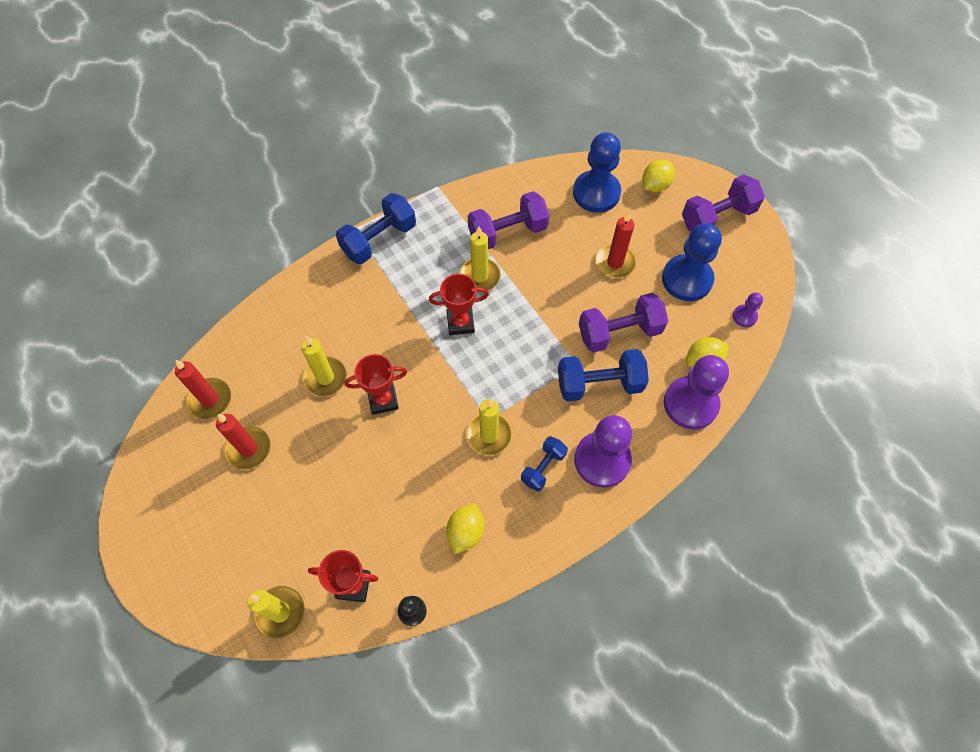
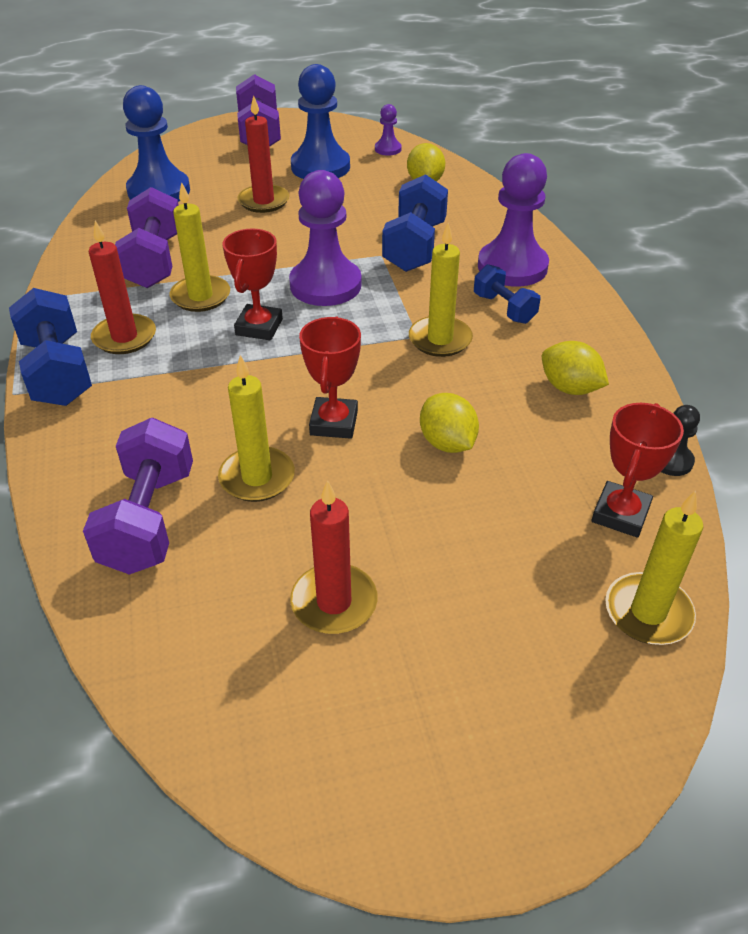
camera: 70 degrees left, 20 degrees down
red candle [175,360,231,419] -> red candle moved to [89,221,156,354]
purple dumbbell [579,293,668,353] -> purple dumbbell moved to [83,418,193,575]
yellow lemon [642,160,675,192] -> yellow lemon moved to [420,393,479,453]
purple pawn [664,355,729,430] -> purple pawn moved to [289,170,362,306]

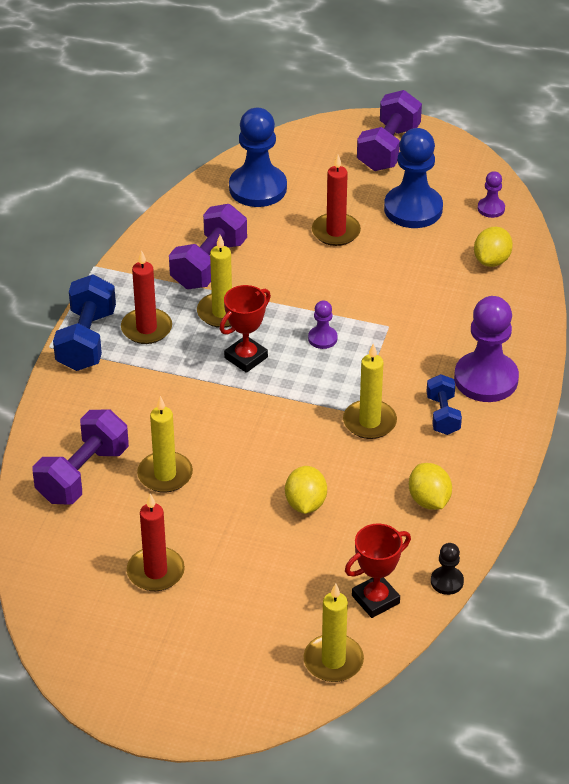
camera: 30 degrees right, 0 degrees up
purple pawn [289,170,362,306] -> purple pawn [308,301,337,349], size x0.47
red trophy [299,317,361,439] -> none
blue dumbbell [382,174,448,272] -> none

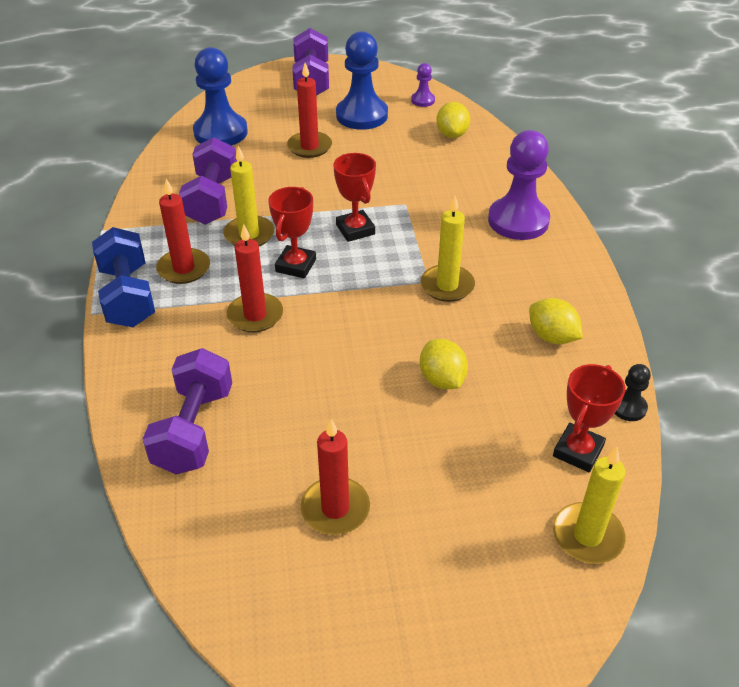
camera: 25 degrees left, 0 degrees up
yellow candle [137,396,193,493] -> none
purple pawn [308,301,337,349] -> red trophy [333,153,376,242]
blue dumbbell [427,374,462,435] -> none
none -> red candle [227,224,283,332]

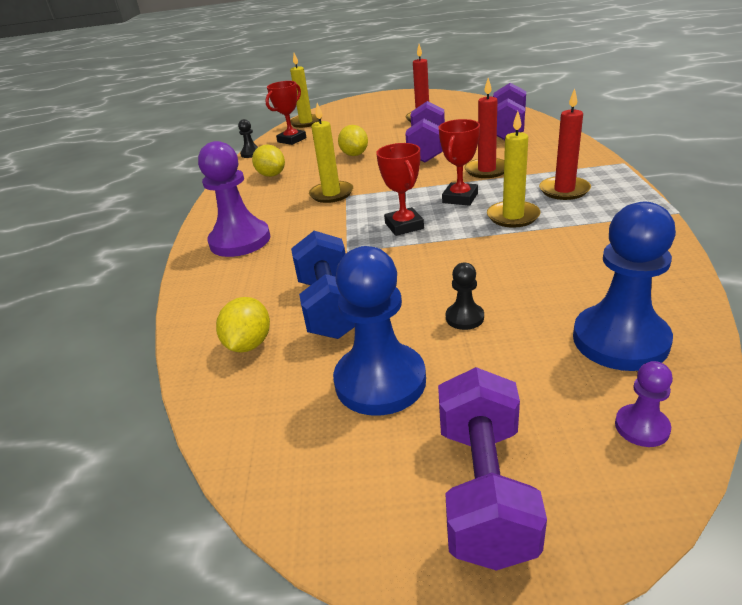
camera: 170 degrees left, 10 degrees down
blue dumbbell [92,227,155,327] -> blue dumbbell moved to [291,231,355,339]
purple dumbbell [179,137,237,225] -> purple dumbbell moved to [405,101,445,162]
red candle [287,63,332,158] -> black pawn [446,263,484,330]
purple pawn [411,63,435,107] -> purple pawn moved to [615,361,673,447]

